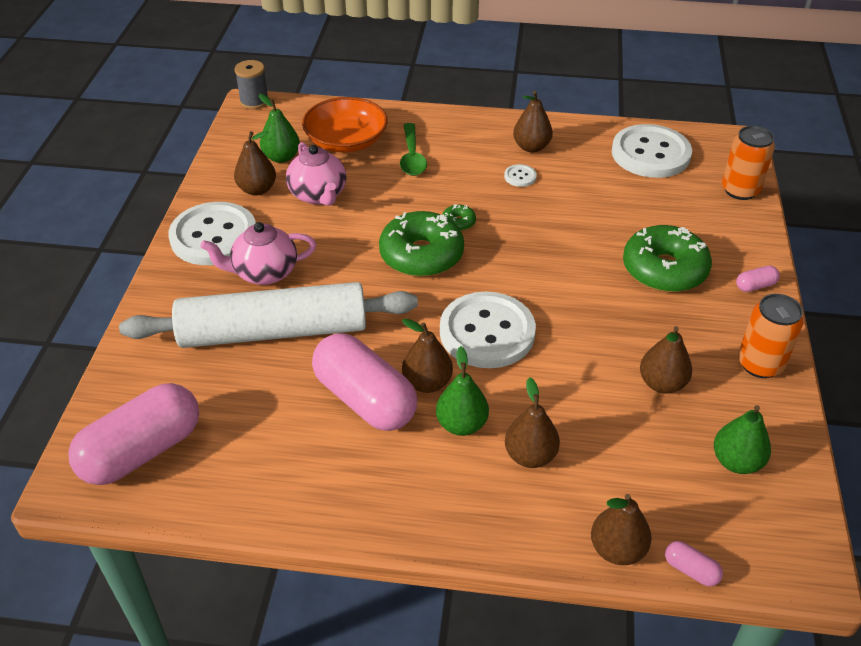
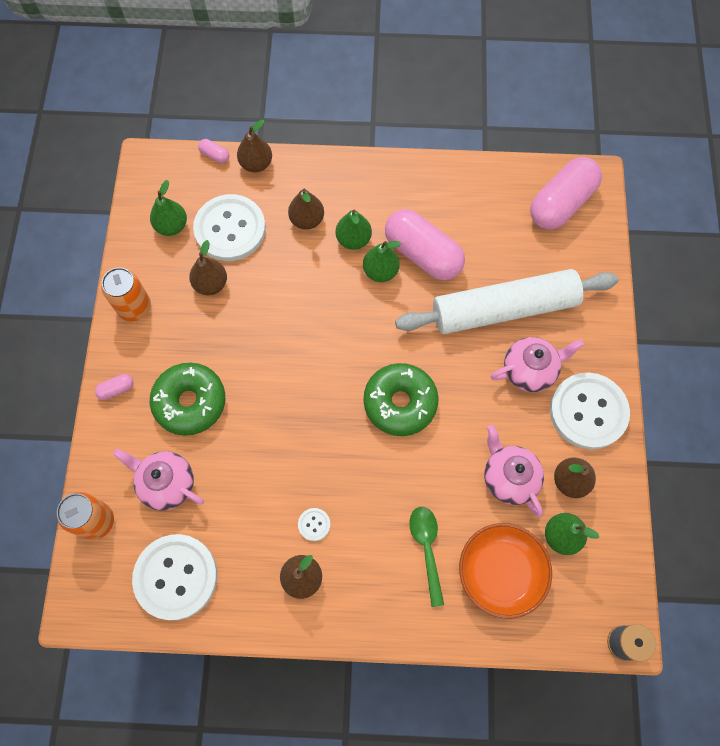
camera: 175 degrees right, 25 degrees up
brown pear [402,319,453,393] -> green pear [363,241,401,282]
white button [440,292,536,368] -> white button moved to [193,194,266,261]
green donut [442,204,476,231] -> none
none -> pink teapot [113,449,204,511]

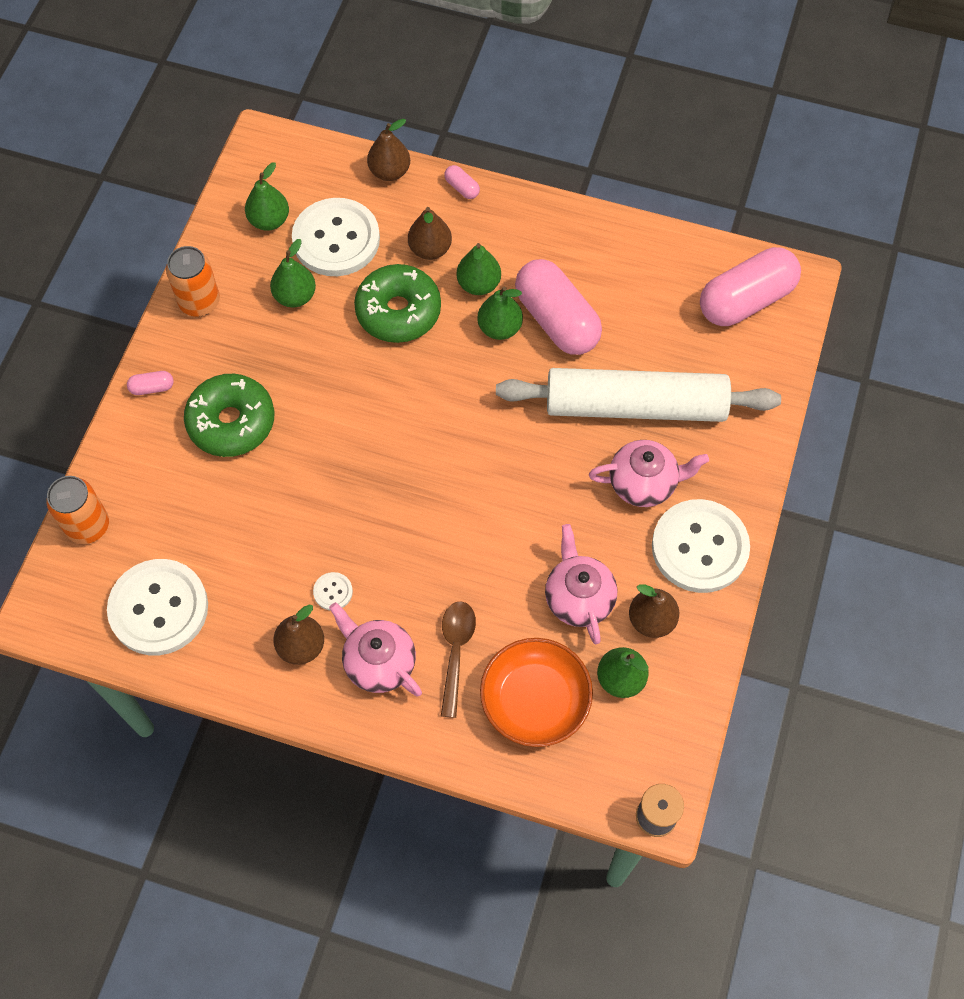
camera: 15 degrees right, 5 degrees down
pink teapot [113,449,204,511] -> pink teapot moved to [329,602,422,696]
brown pear [189,240,227,295] -> green pear [270,239,316,308]
pink capsule [198,139,229,163] -> pink capsule moved to [444,165,480,199]
green donut [364,363,438,436] -> green donut moved to [354,264,441,343]
green spoon [409,507,444,607] -> brown spoon [441,601,476,718]

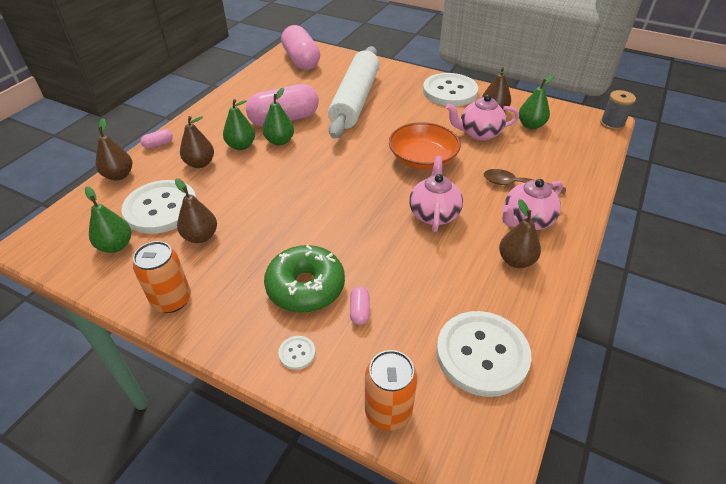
camera: 80 degrees left, 20 degrees down
pink capsule [127,371,174,395] -> pink capsule moved to [350,286,370,325]
green pear [270,239,316,308] -> brown pear [175,178,217,243]
white button [313,572,353,610] -> white button moved to [278,336,316,370]
green donut [354,264,441,343] -> none
orange bowl [480,638,593,747] -> orange bowl moved to [389,122,461,170]
pink teapot [589,440,709,507] -> pink teapot moved to [409,156,463,232]

